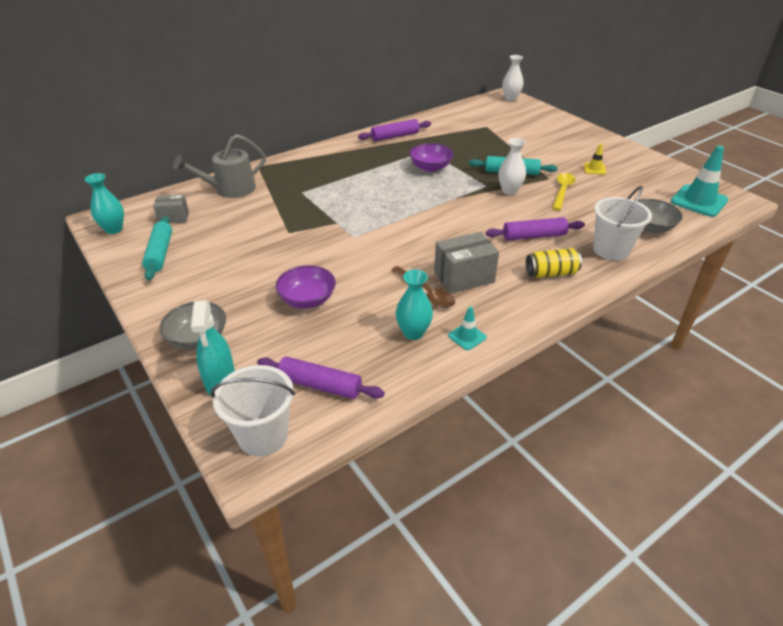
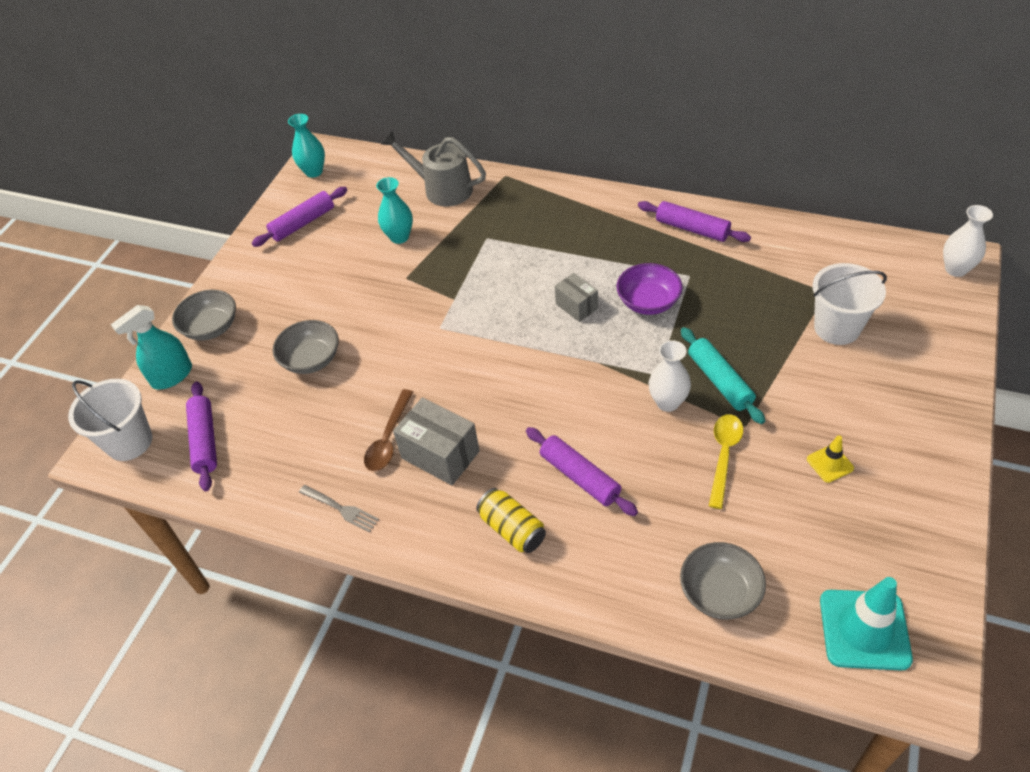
camera: 60 degrees right, 10 degrees up
turquoise rolling pin [142,216,172,280] -> purple rolling pin [252,187,347,247]
grey box [153,195,189,223] -> grey box moved to [555,273,598,322]
purple bowl [275,265,336,309] -> grey bowl [273,320,339,374]
turquoise vase [396,270,433,340] -> turquoise vase moved to [376,177,413,244]
turquoise traffic cone [448,306,487,350] -> grey fork [299,485,379,533]
yellow spoon [553,173,575,210] -> yellow spoon turned 60 degrees counterclockwise [709,414,743,509]
white bucket [593,186,652,261] -> white bucket moved to [812,263,887,345]

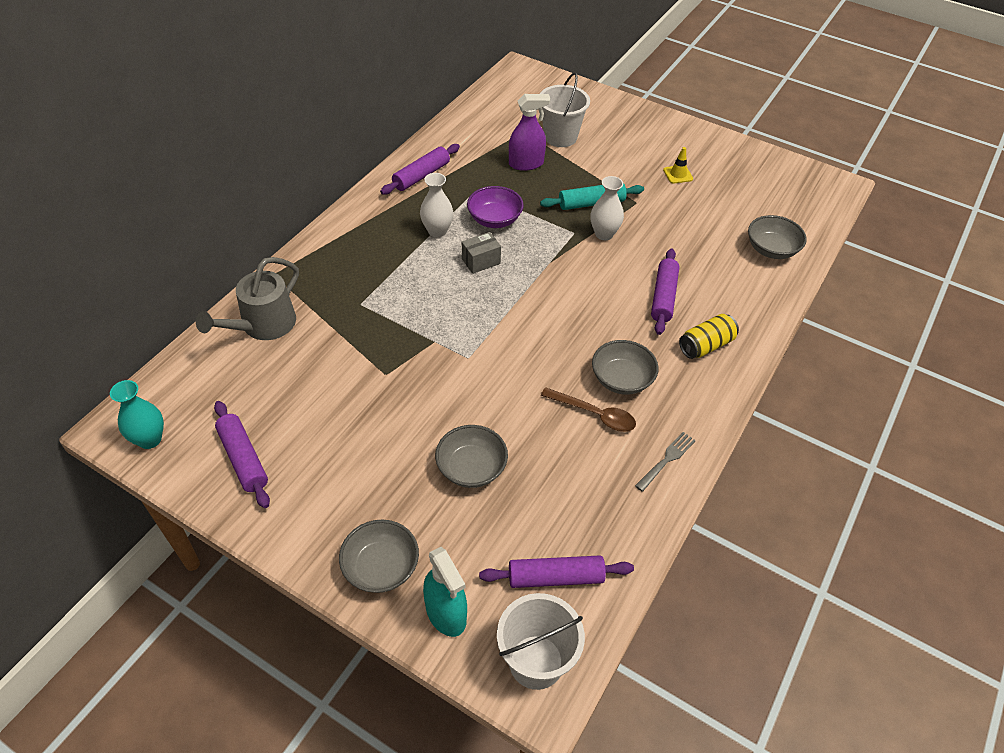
camera: 85 degrees left, 0 degrees up
turquoise vase [376,177,413,244] -> none
grey box [393,397,480,485] -> grey bowl [592,340,659,395]
purple rolling pin [526,427,638,516] -> purple rolling pin turned 45 degrees counterclockwise [651,249,680,335]
yellow spoon [709,414,743,509] -> none
turquoise traffic cone [820,577,913,671] -> none
white vase [943,205,993,277] -> white vase moved to [420,173,453,238]
none -> purple spray bottle [509,94,550,171]

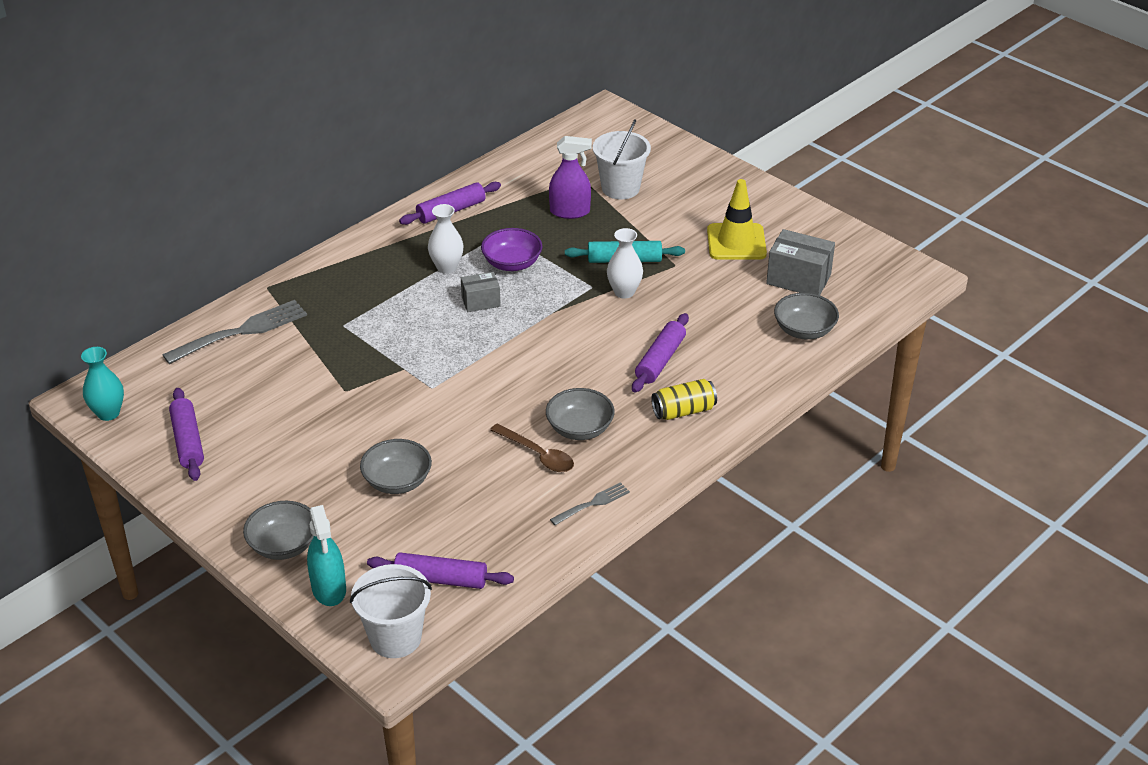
camera: 15 degrees right, 10 degrees down
grey watering can [196,257,299,340] -> grey fork [162,300,307,364]
yellow traffic cone [663,147,693,184] -> yellow traffic cone [707,179,767,260], size x2.01
none -> grey box [766,229,835,295]

